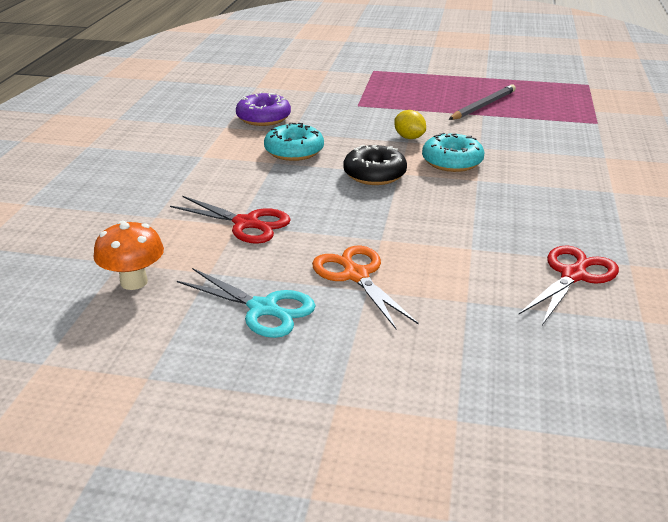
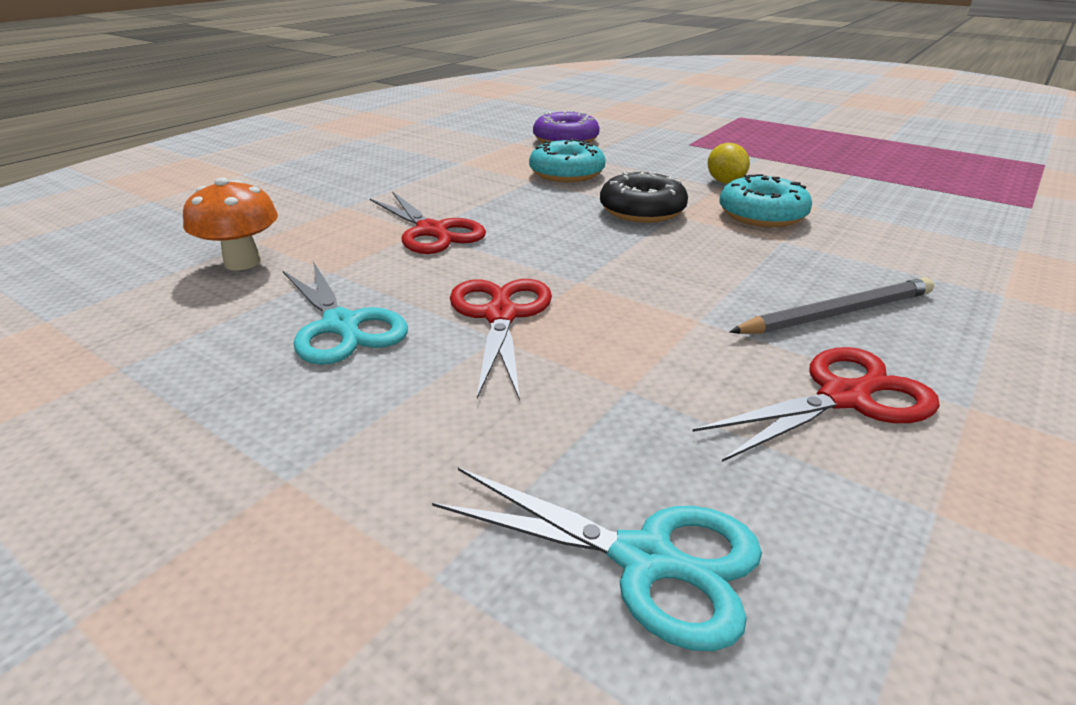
camera: 25 degrees right, 0 degrees up
orange scissors [312,245,419,329] -> red scissors [450,279,552,401]
grey pencil [449,85,516,120] -> grey pencil moved to [729,277,934,334]
none -> turquoise scissors [432,468,762,651]

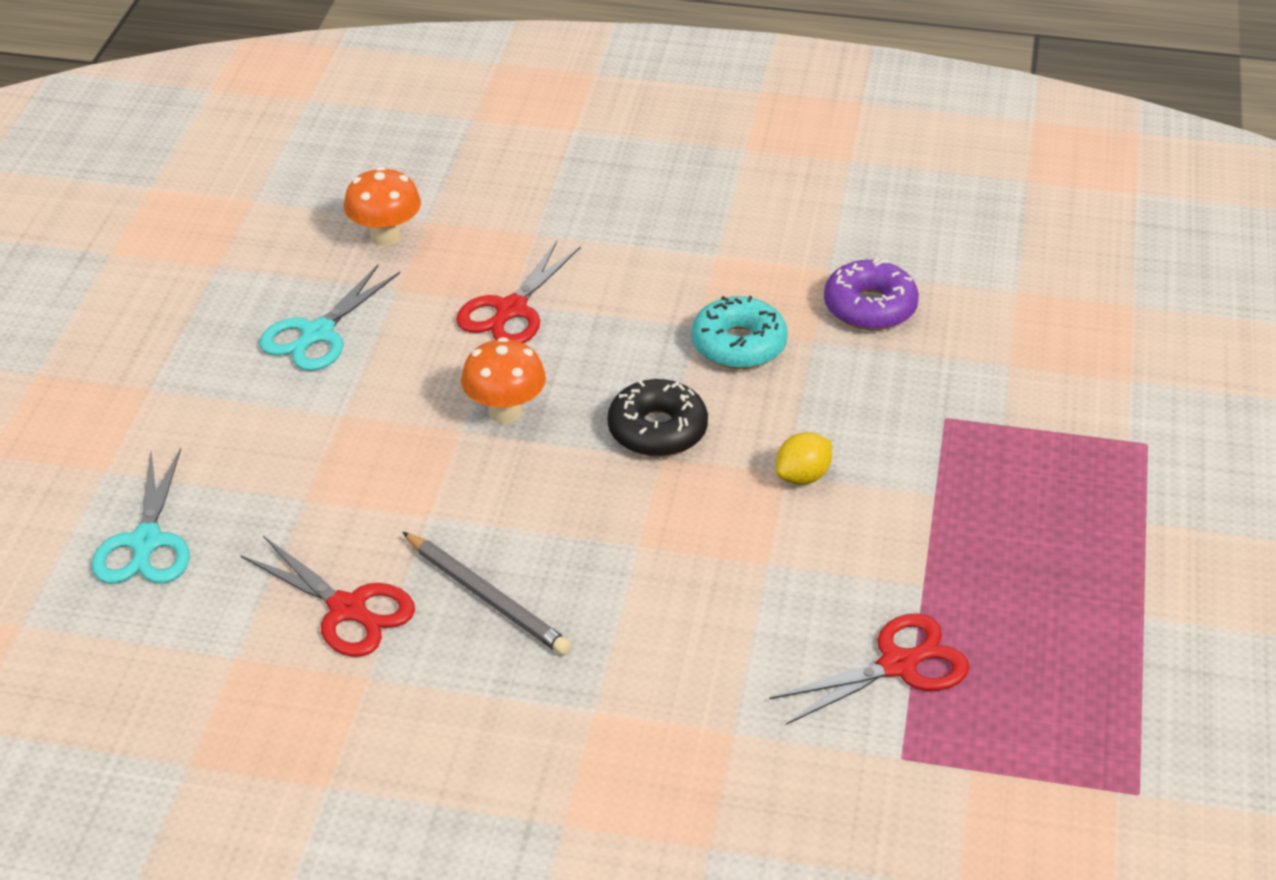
camera: 65 degrees right, 10 degrees up
red scissors [450,279,552,401] -> red scissors moved to [769,613,970,725]
turquoise donut [719,174,812,227] -> none
none -> orange mushroom [461,337,546,423]

